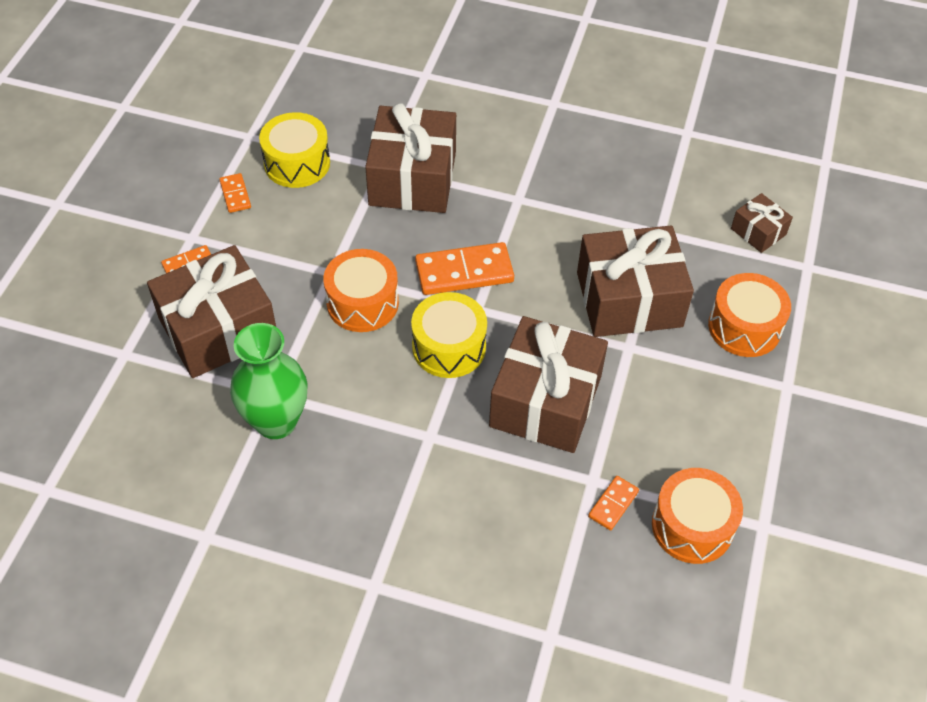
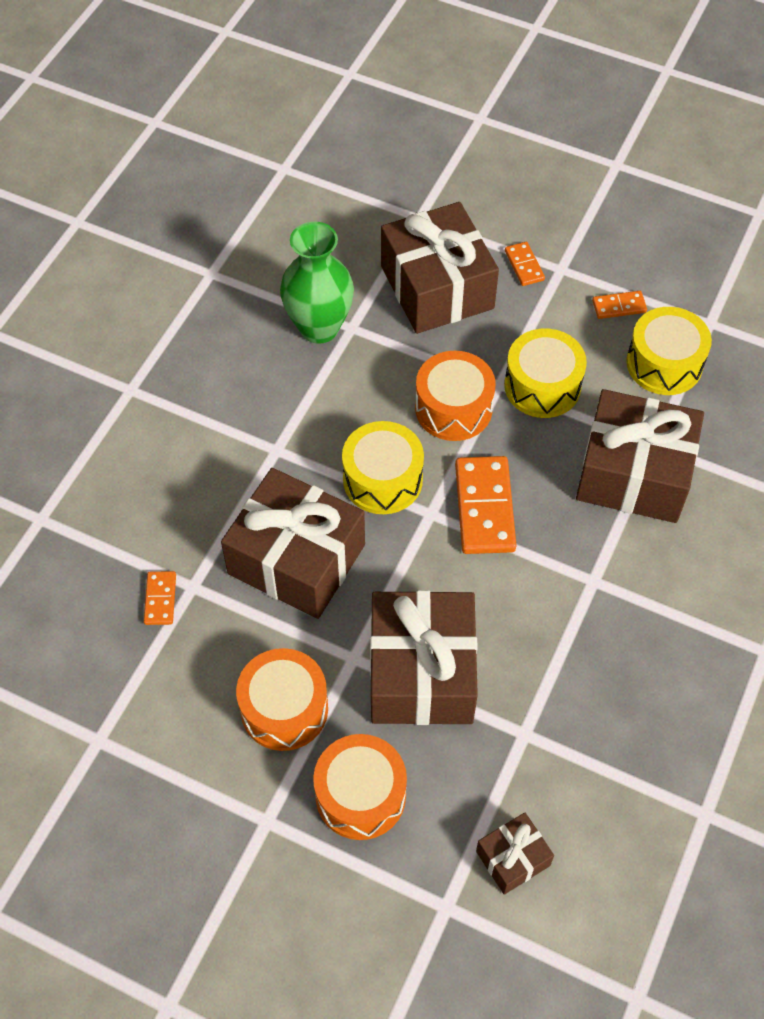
camera: 100 degrees right, 5 degrees up
orange domino [588,476,639,530] -> orange domino turned 45 degrees clockwise [144,571,176,625]
orange drum [652,468,743,564] -> orange drum moved to [236,648,328,751]
none -> yellow drum [504,329,587,418]

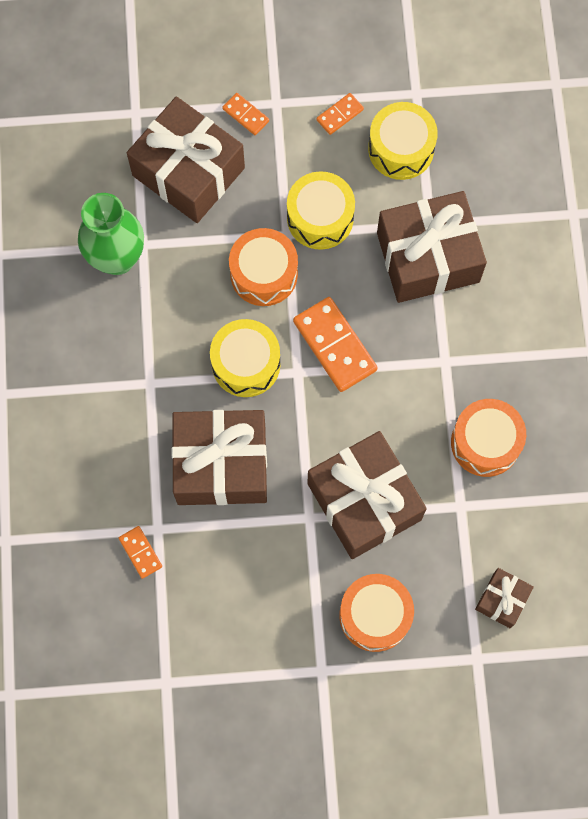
camera: 30 degrees left, 15 degrees up
orange drum [236,648,328,751] -> orange drum moved to [451,399,526,477]

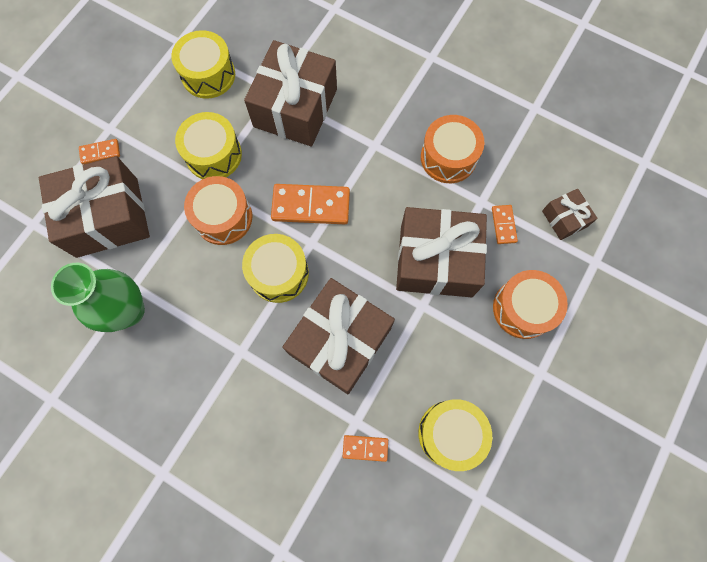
camera: 55 degrees left, 0 degrees up
orange domino [316,93,364,135] -> orange domino moved to [492,205,518,244]
none -> yellow drum [418,399,492,471]

